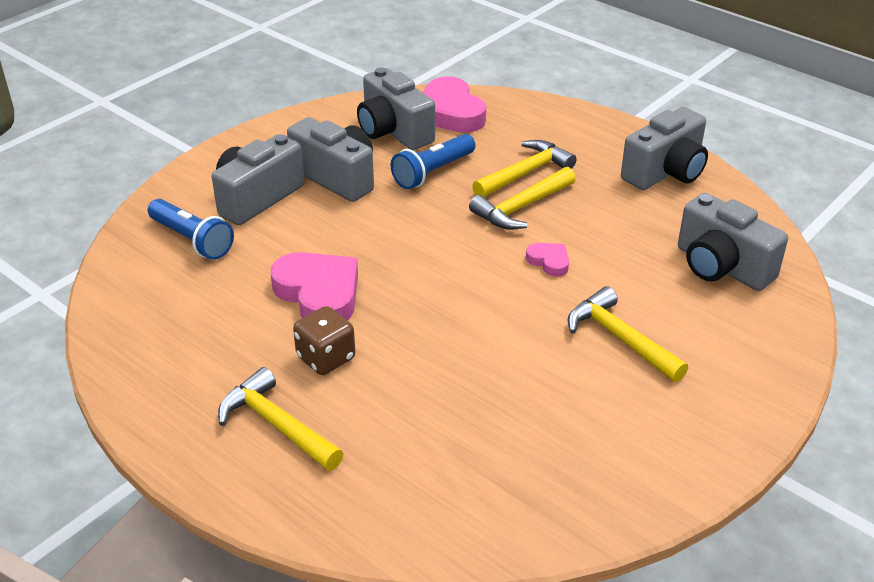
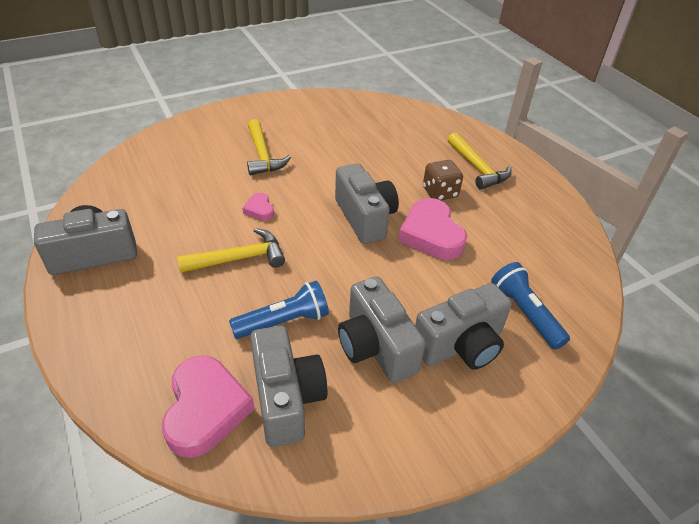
camera: 160 degrees left, 5 degrees up
yellow hammer [472,140,577,197] -> none
grey camera [678,193,788,291] -> grey camera moved to [335,163,399,244]

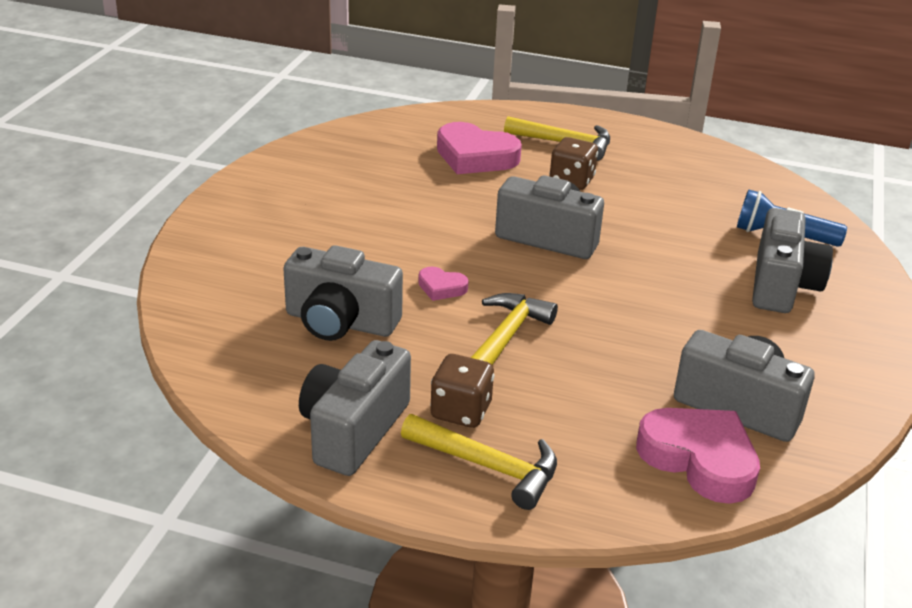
camera: 45 degrees left, 10 degrees down
blue flashlight [229,281,329,339] -> none
yellow hammer [247,119,291,175] -> yellow hammer moved to [401,414,557,510]
grey camera [338,276,426,383] -> grey camera moved to [283,245,403,341]
pink heart [398,198,467,260] -> pink heart moved to [437,122,522,174]
none -> brown dice [430,354,494,428]

